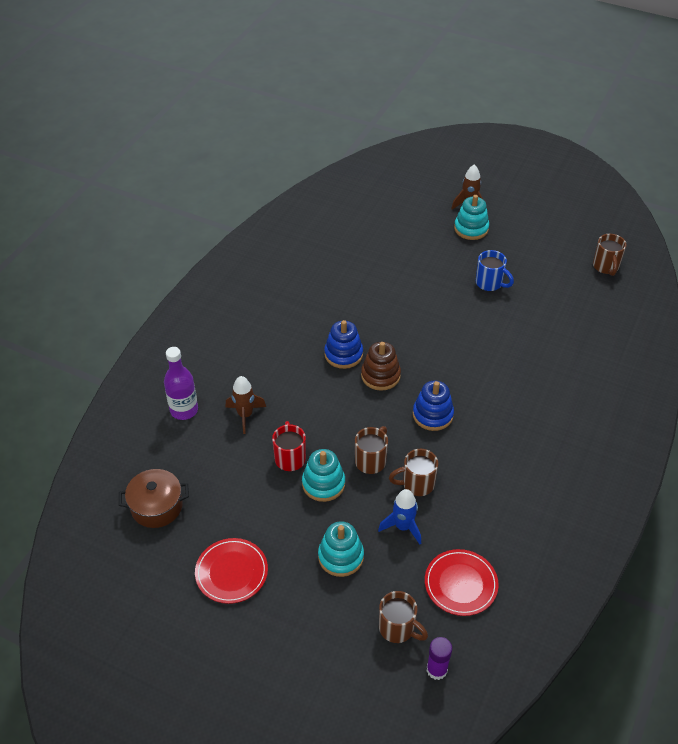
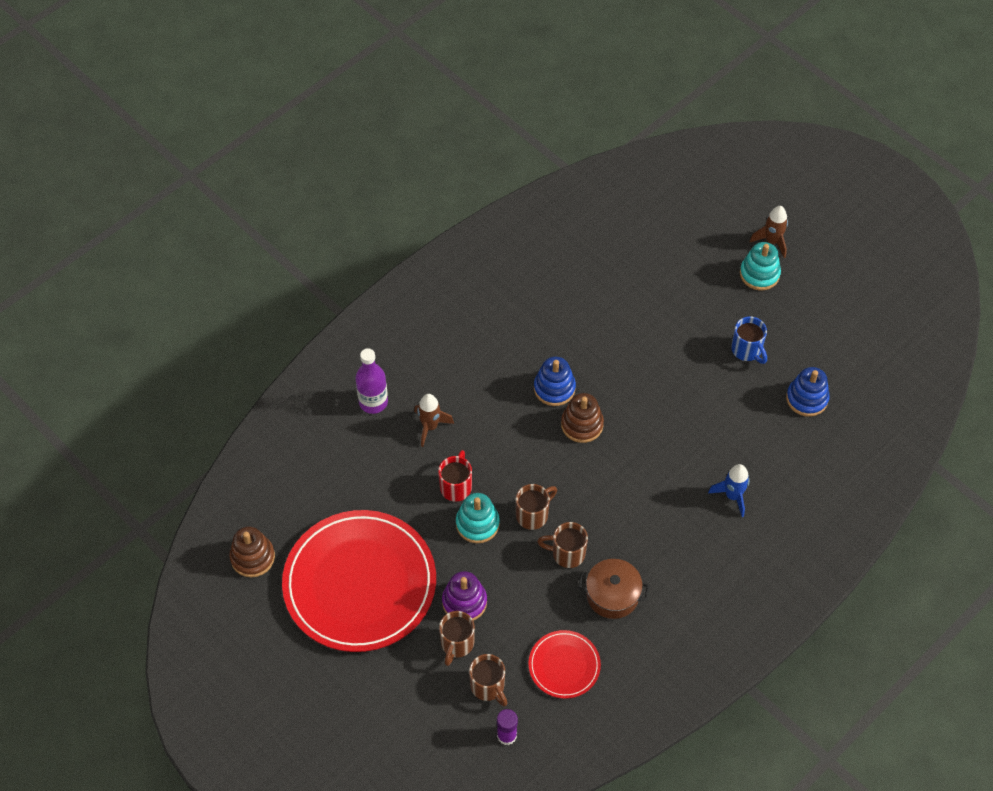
camera: 20 degrees right, 10 degrees up
brown pot [119,469,189,528] -> brown pot moved to [578,559,650,619]
red plate [195,538,268,604] -> red plate [282,510,436,652], size x2.19
turquoise stacking toy [318,521,364,577] -> purple stacking toy [442,571,487,621]
blue rocket [378,489,421,544] -> blue rocket moved to [708,464,750,517]
blue stacking toy [413,381,454,431] -> blue stacking toy moved to [786,367,830,417]
brown mug [593,234,627,276] -> brown mug moved to [439,611,475,666]
none -> brown stacking toy [229,527,275,577]

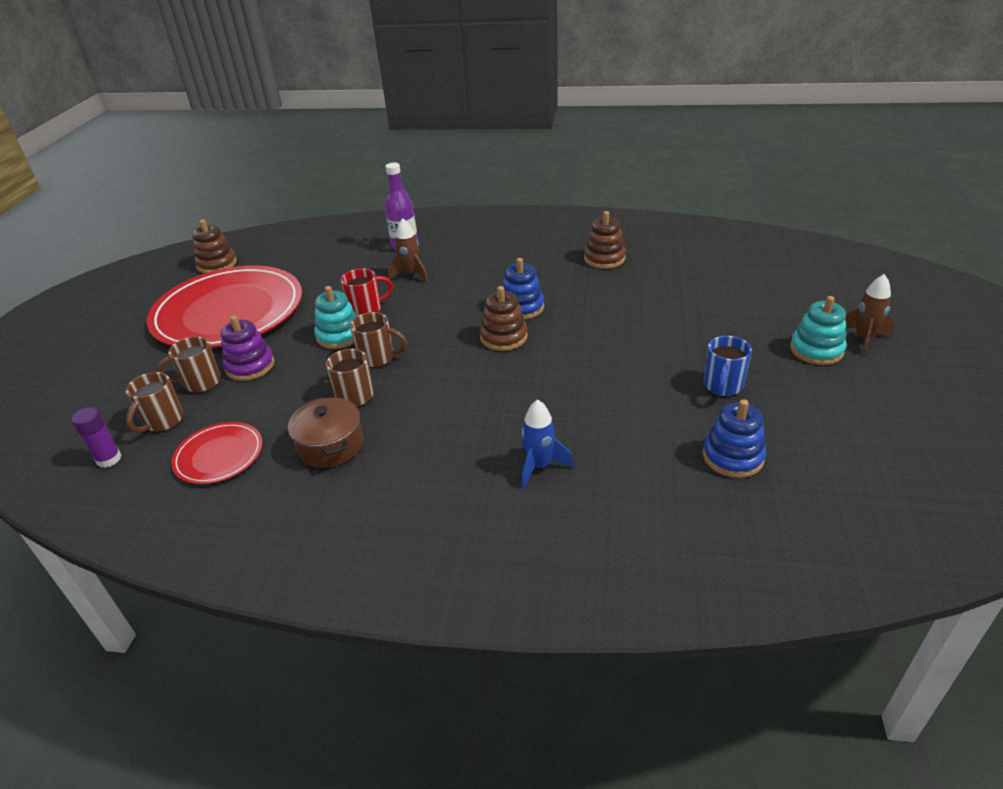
camera: 55 degrees right, 20 degrees down
none -> brown stacking toy [584,211,626,269]

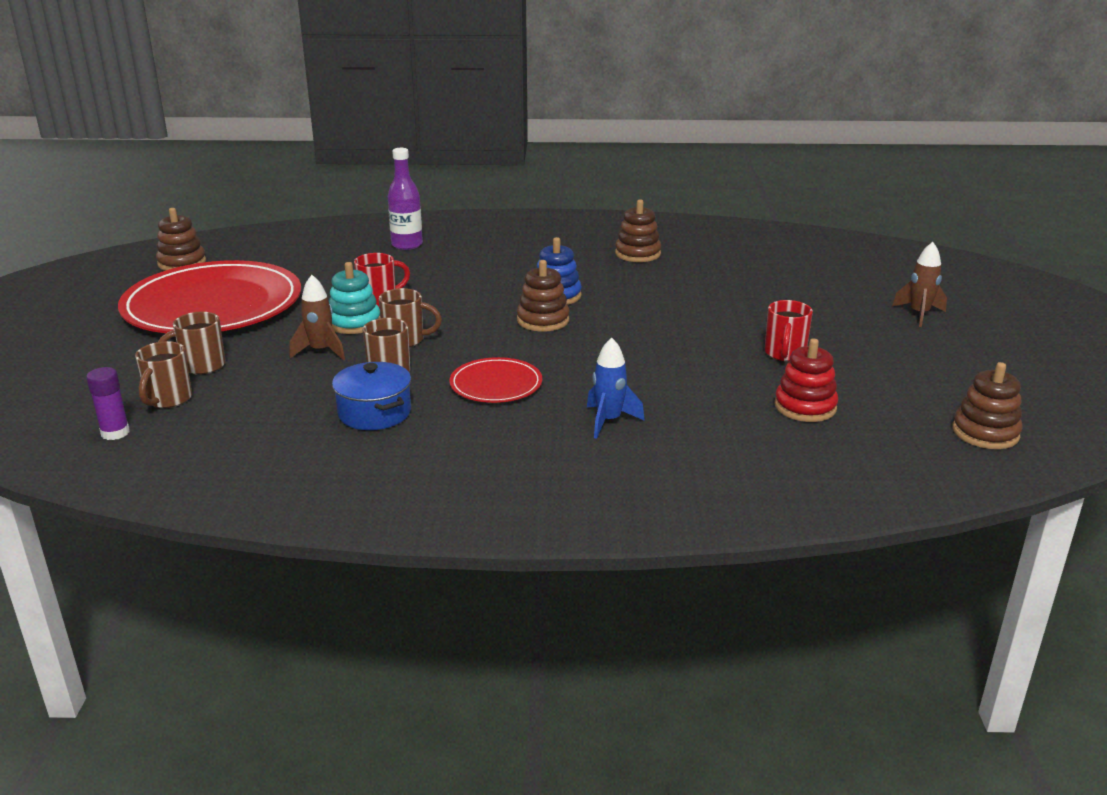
camera: 10 degrees left, 10 degrees down
red plate [171,422,262,484] -> red plate moved to [449,357,542,403]
purple stacking toy [221,315,274,381] -> none
brown pot [288,397,363,468] -> blue pot [332,362,411,430]
brown rocket [388,218,428,282] -> brown rocket moved to [289,275,345,360]
blue stacking toy [703,399,766,478] -> red stacking toy [774,339,838,422]
blue mug [704,336,752,396] -> red mug [765,300,813,361]
turquoise stacking toy [790,296,846,365] -> none
none -> brown stacking toy [952,362,1023,449]

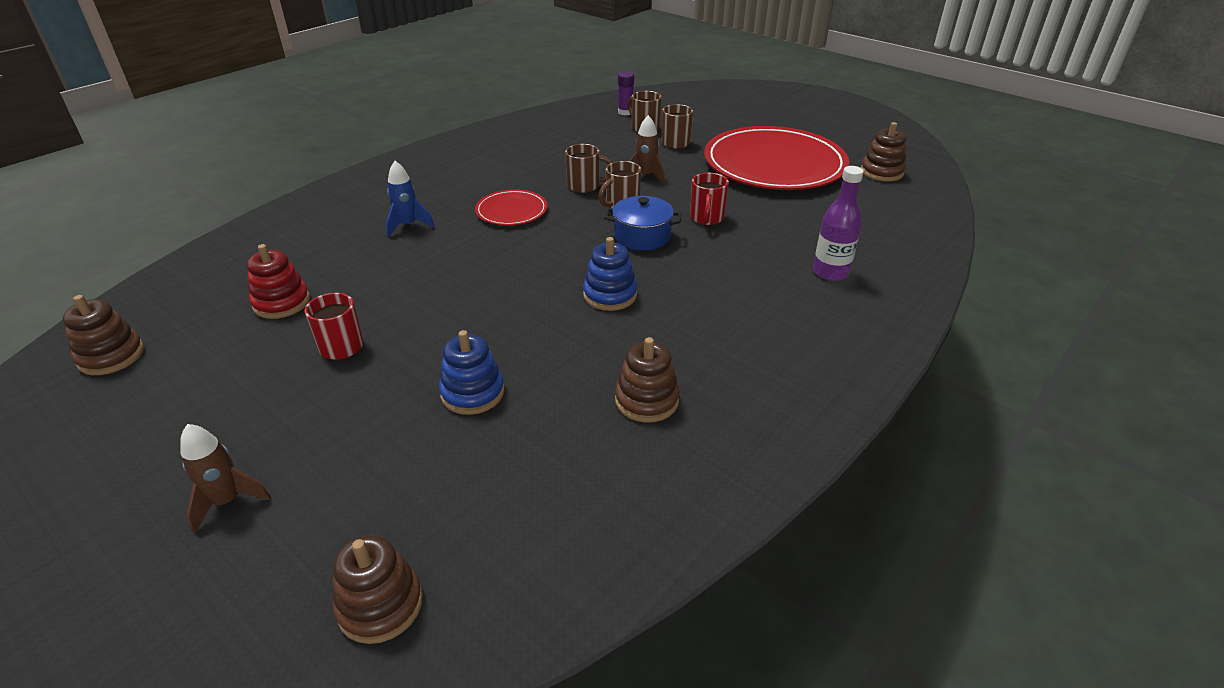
camera: 130 degrees right, 10 degrees up
turquoise stacking toy [329,262,381,334] -> none
blue pot [332,362,411,430] -> blue pot moved to [604,196,681,251]
brown stacking toy [517,260,569,332] -> brown stacking toy moved to [333,535,423,644]
none -> blue stacking toy [439,330,504,415]

